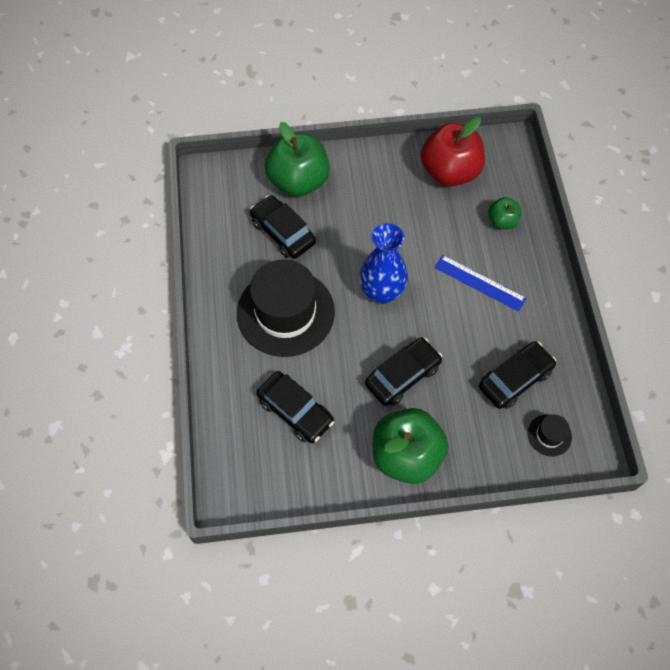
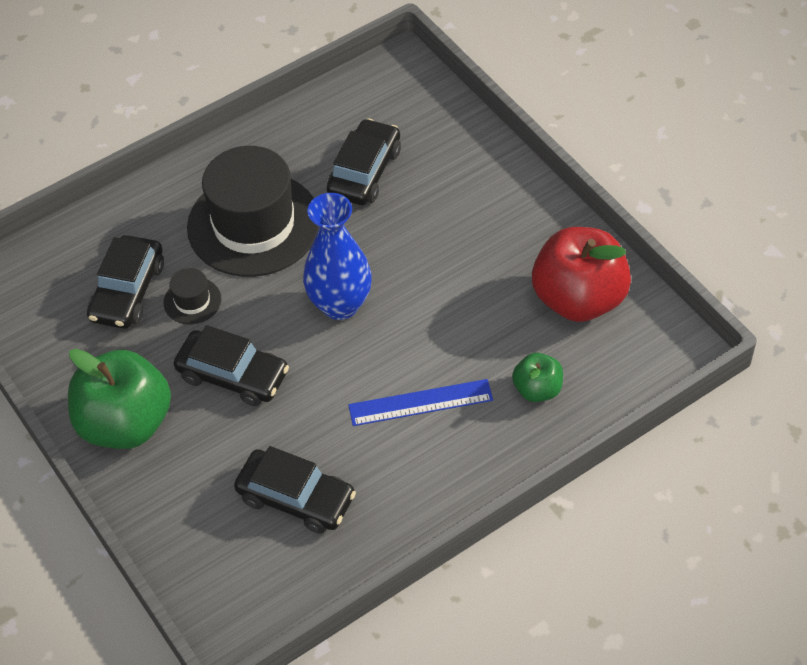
camera: 65 degrees right, 10 degrees down
green apple [265,122,330,197] -> none
blue ruler [434,255,526,311] -> blue ruler turned 75 degrees clockwise [348,379,493,426]
black hat [528,414,572,457] -> black hat moved to [164,268,221,325]

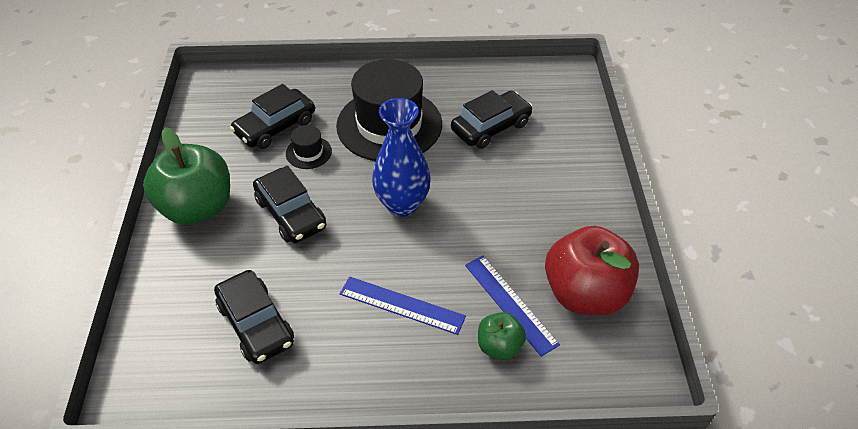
camera: 30 degrees right, 5 degrees down
none -> blue ruler [465,256,560,357]

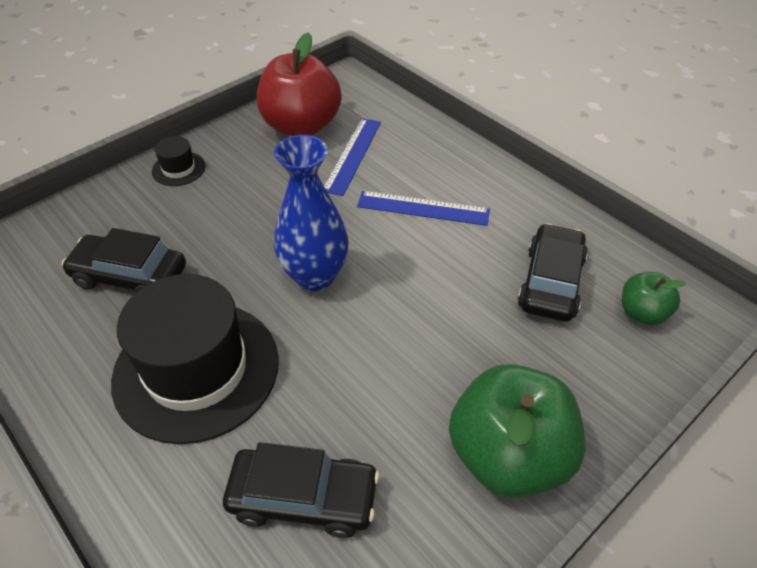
camera: 130 degrees left, 0 degrees up
black car [253,166,326,243] -> none
black hat [286,125,332,169] -> black hat moved to [152,136,205,186]
blue ruler [340,277,466,335] -> blue ruler turned 60 degrees counterclockwise [357,191,490,226]
green apple [478,312,526,360] -> green apple moved to [622,272,686,325]

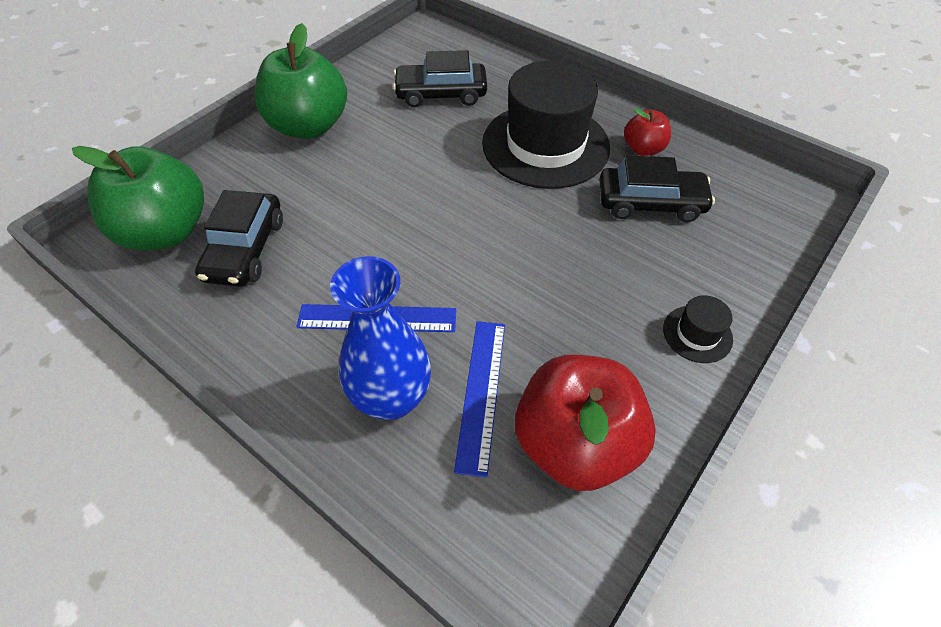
camera: 170 degrees right, 5 degrees up
blue vase [274,135,349,291] -> blue vase moved to [330,256,431,420]
green apple [622,272,686,325] -> green apple [72,146,204,250], size x1.98
none -> red apple [624,108,671,156]

